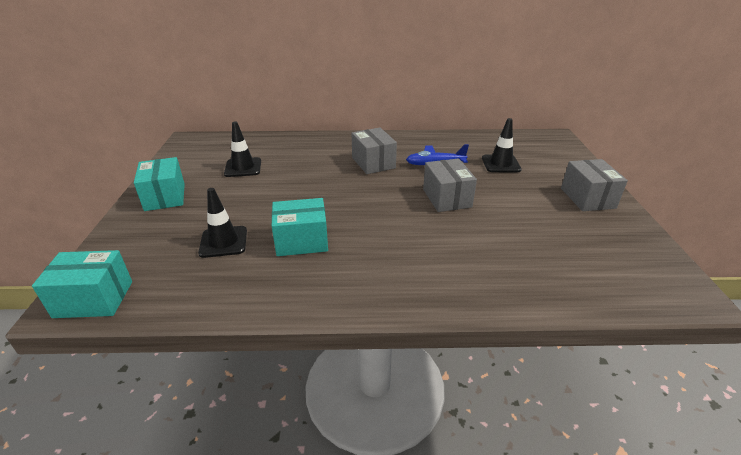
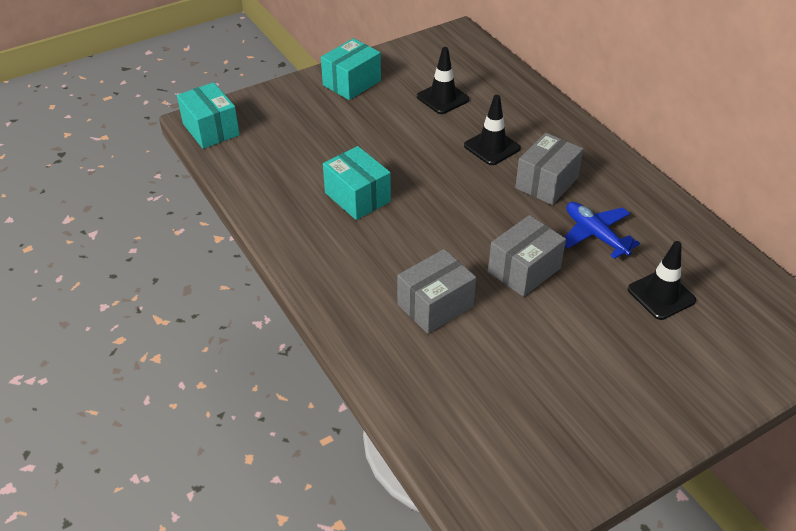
camera: 60 degrees right, 10 degrees up
black traffic cone [198,188,247,258] -> black traffic cone moved to [464,95,521,165]
grey box [561,159,628,211] -> grey box moved to [397,249,476,334]

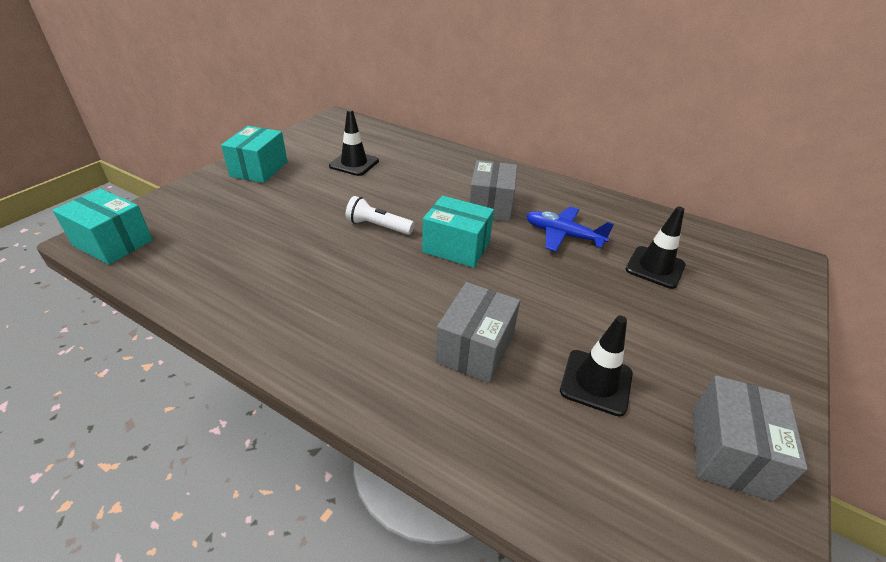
camera: 30 degrees left, 5 degrees down
turquoise box [323,146,391,220] -> turquoise box moved to [422,196,494,268]
black traffic cone [464,95,521,165] -> black traffic cone moved to [560,316,633,417]
grey box [488,215,566,297] -> grey box moved to [693,375,808,501]
none -> white flashlight [345,196,414,235]

